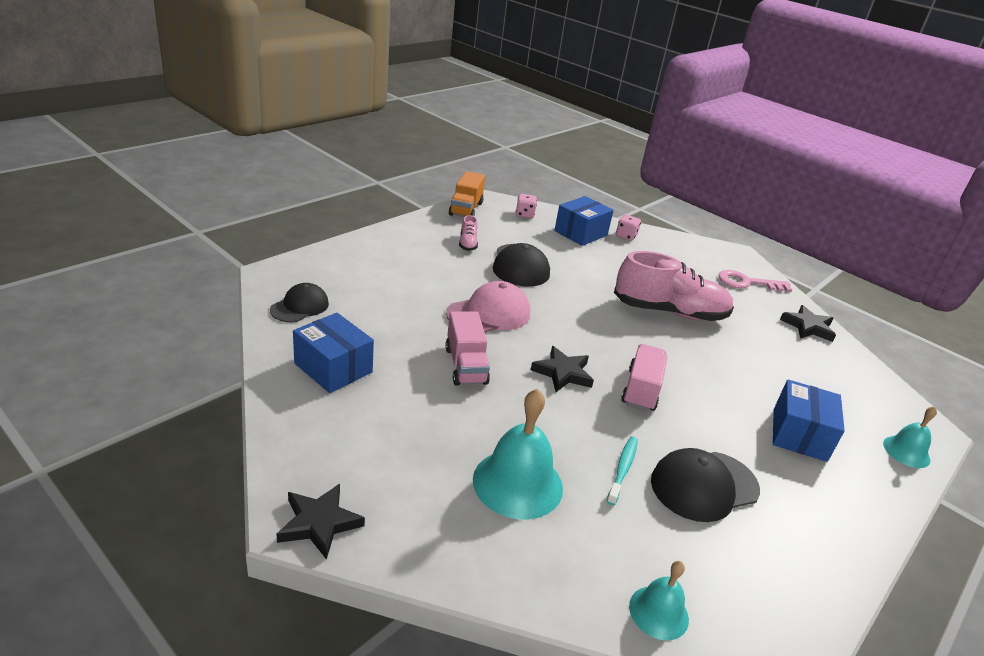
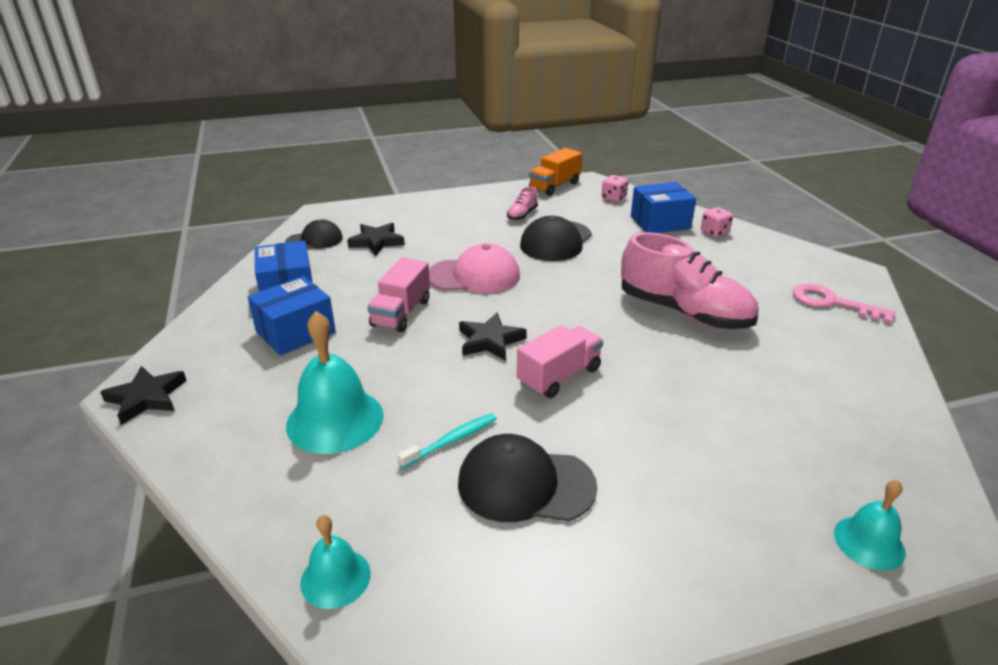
camera: 35 degrees right, 0 degrees up
blue box [773,380,845,462] -> blue box moved to [248,276,336,356]
black star [780,305,836,342] -> black star moved to [347,223,405,256]

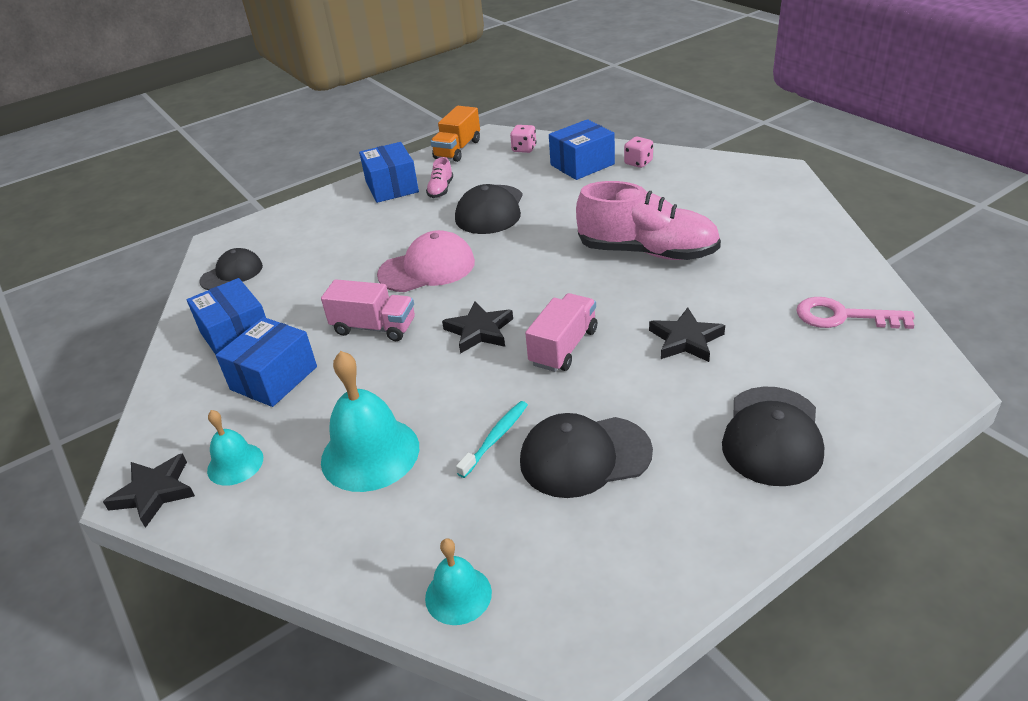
camera: 15 degrees left, 5 degrees up
black star [347,223,405,256] -> black star moved to [649,308,725,362]
pink truck [367,257,430,332] -> pink truck turned 75 degrees counterclockwise [321,279,415,341]
pink key [793,284,896,324] -> pink key moved to [796,297,915,329]
turquoise bell [834,480,906,570] -> turquoise bell moved to [207,410,263,486]
none -> blue box [359,142,419,203]
none -> black cap [722,387,824,486]

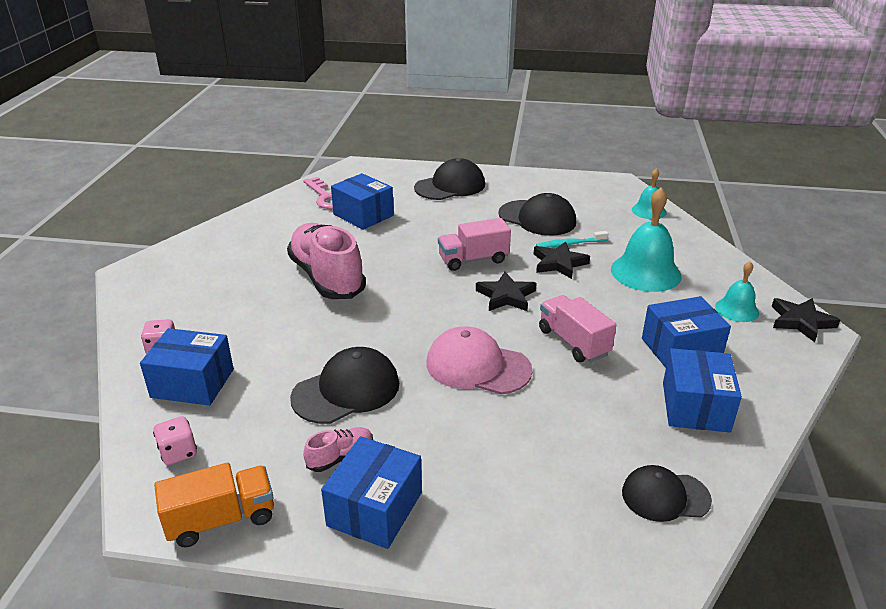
camera: 140 degrees left, 5 degrees down
black star [649,308,725,362] -> black star moved to [534,242,590,279]
none -> blue box [331,173,394,230]

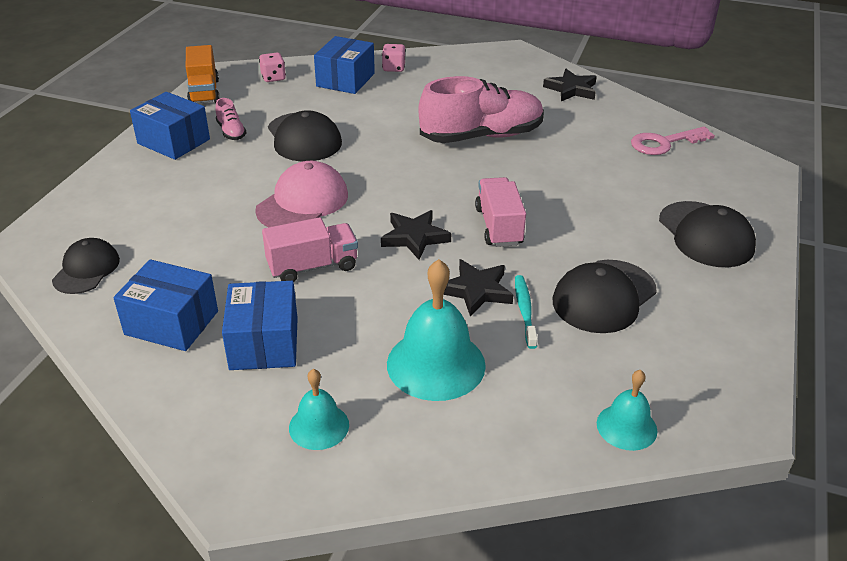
camera: 100 degrees right, 5 degrees up
blue box [331,173,394,230] -> none
black star [772,298,840,342] -> black star moved to [543,69,597,101]

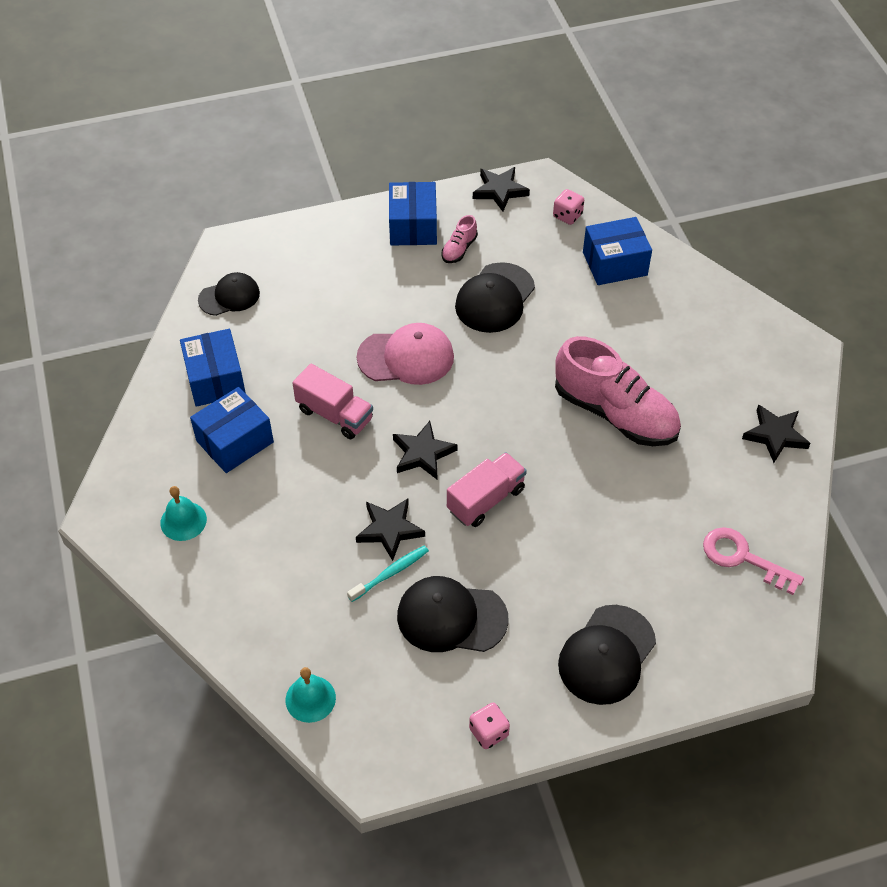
camera: 55 degrees right, 15 degrees up
orange truck [186,45,220,103] -> black star [473,167,530,212]
pink dice [382,44,406,72] -> pink dice moved to [469,703,510,749]
turquoise bell [387,259,486,401] -> none

